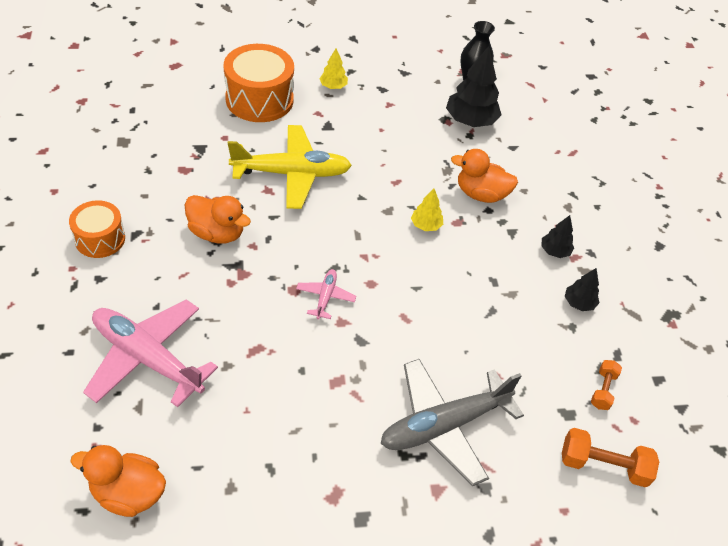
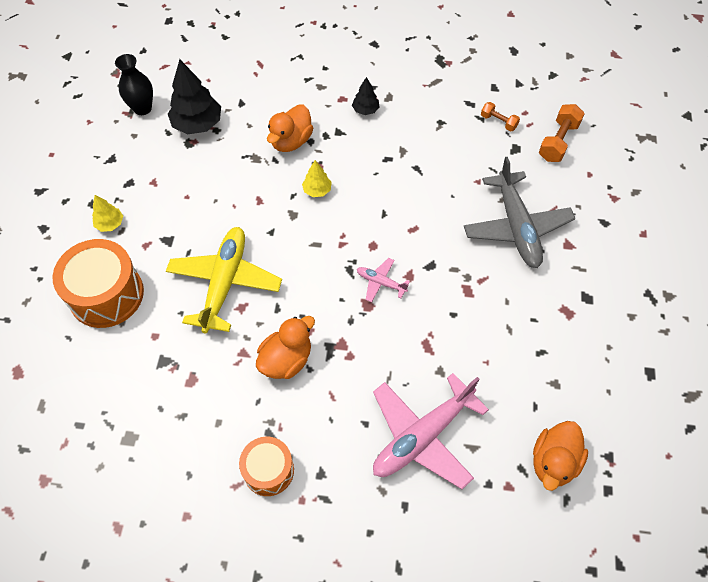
camera: 70 degrees left, 10 degrees up
black tree [565,268,599,311] -> none

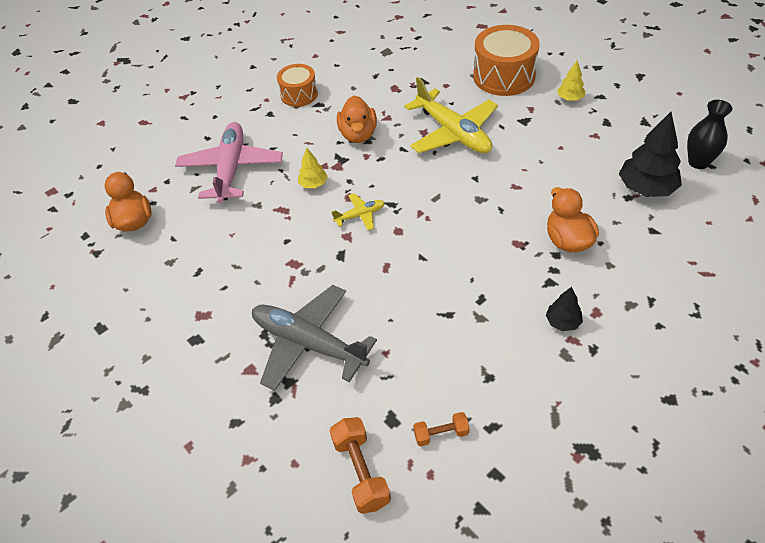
camera: 135 degrees right, 10 degrees down
yellow tree [302,160,332,197] -> yellow tree moved to [298,147,328,188]
pink plane [357,258,410,302] -> yellow plane [331,193,385,230]

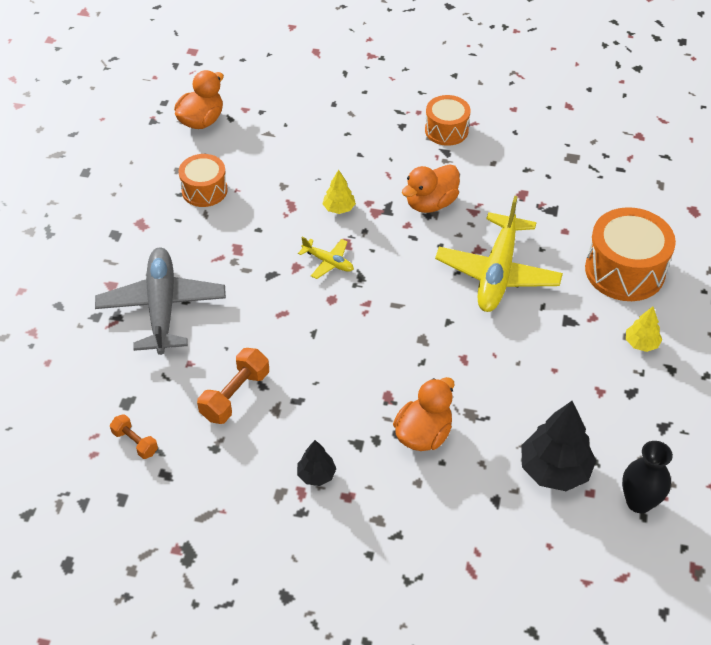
camera: 50 degrees right, 0 degrees up
pink plane [175,122,283,203] -> none
orange dumbbell [330,417,391,514] -> orange dumbbell moved to [197,348,269,424]
none -> orange drum [179,154,228,207]

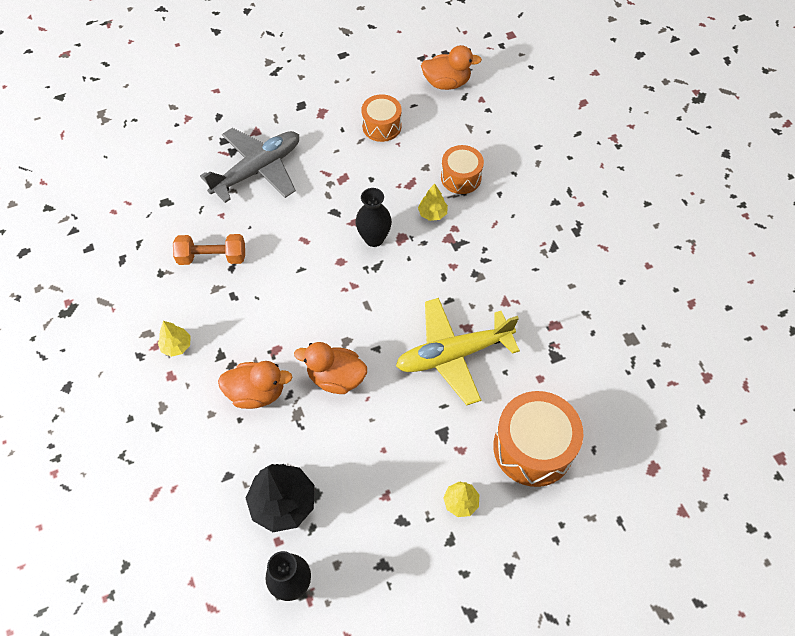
camera: 55 degrees right, 10 degrees up
orange dumbbell [110,414,158,459] -> none
black tree [297,440,336,486] -> yellow tree [158,321,191,357]
yellow plane [298,237,354,279] -> black vase [355,188,392,247]
orange duck [402,164,460,213] -> orange duck moved to [294,342,367,394]
orange drum [425,95,471,146] -> orange drum moved to [441,145,484,194]

